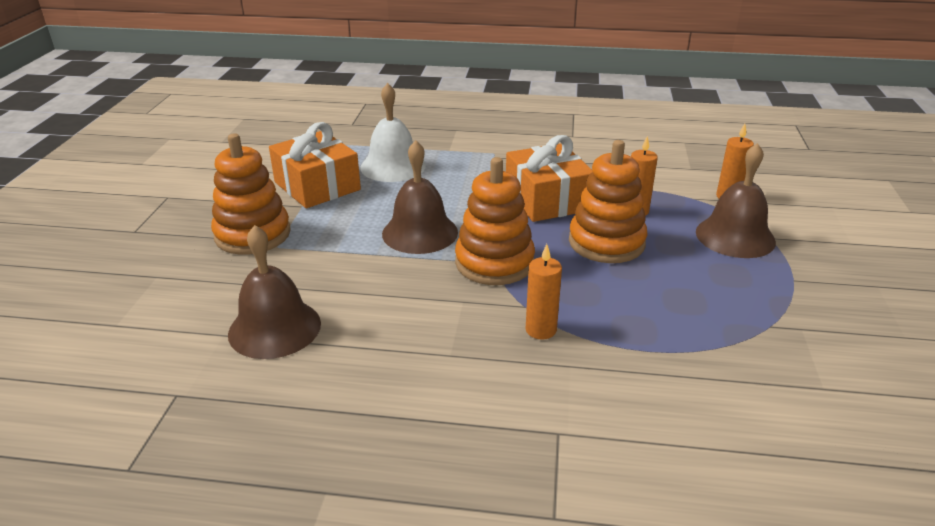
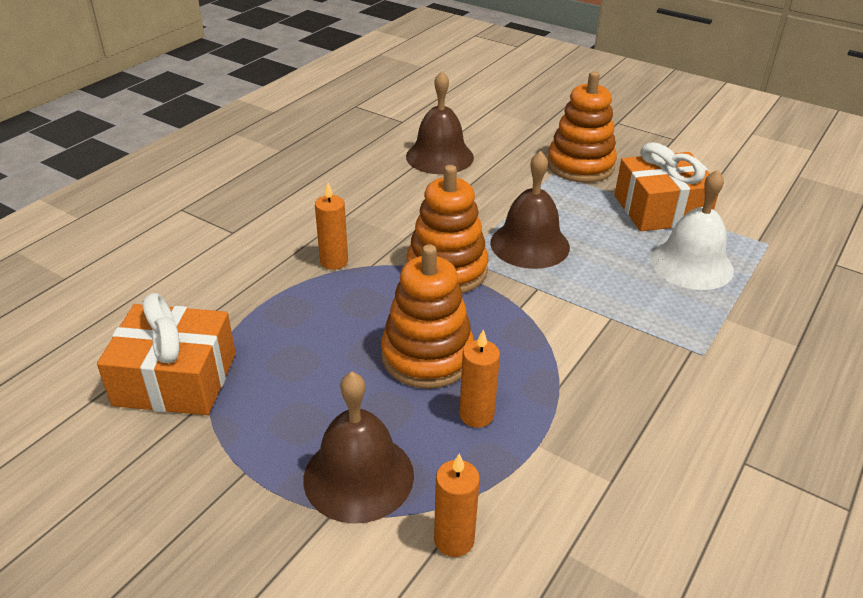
camera: 115 degrees right, 5 degrees up
orange gift [506,135,593,222] -> orange gift moved to [97,293,236,415]

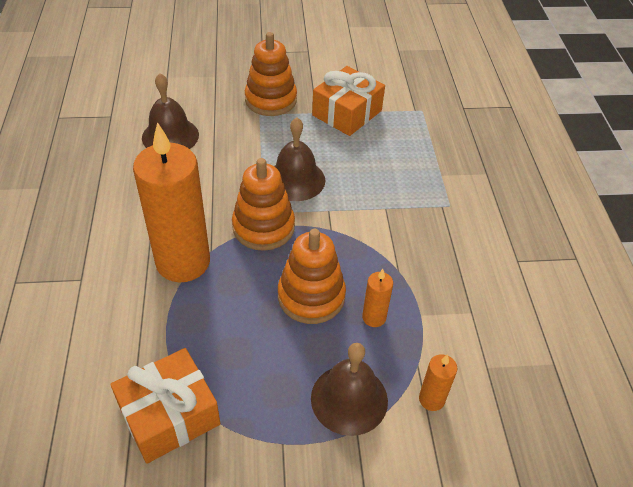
camera: 40 degrees left, 10 degrees up
orange candle [315,183,348,270] -> orange candle [133,122,210,282], size x2.37
white bell [650,170,734,290] -> none

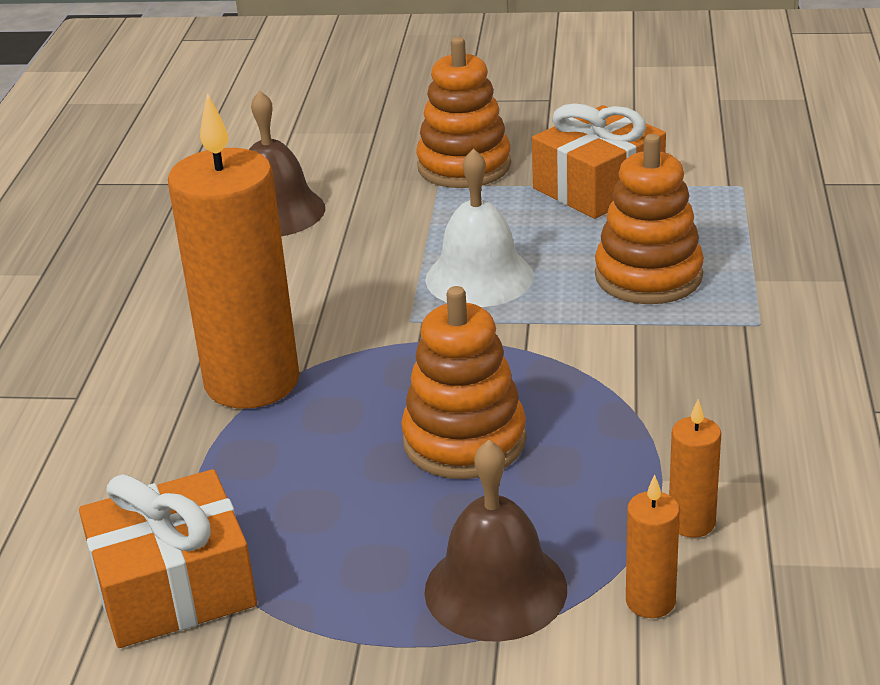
camera: 15 degrees right, 15 degrees down
orange stacking toy [232,158,295,251] -> orange stacking toy moved to [595,134,704,304]
brown bell [274,117,325,201] -> white bell [426,148,534,307]
orange candle [362,269,393,327] -> orange candle moved to [669,399,721,538]

